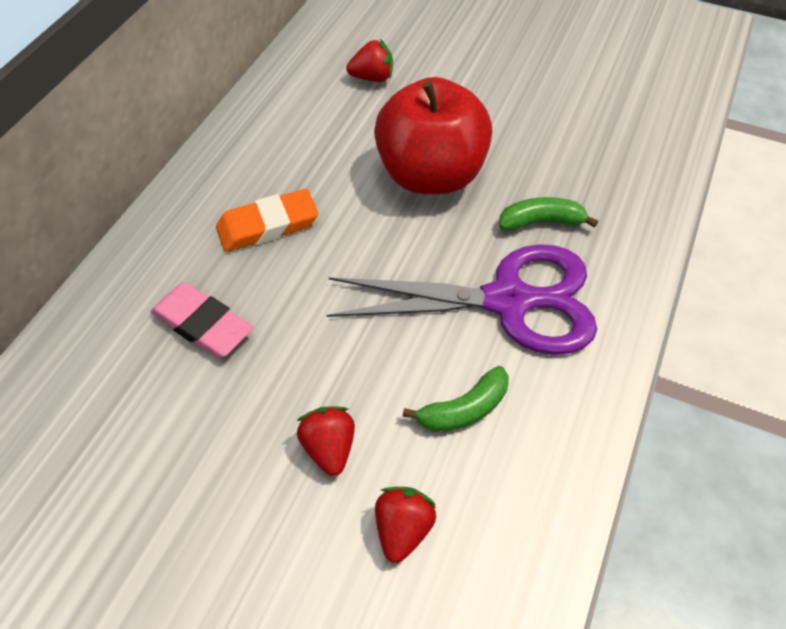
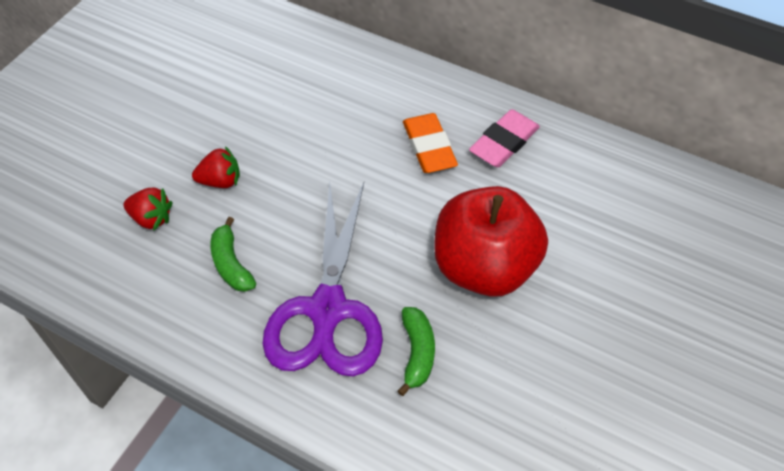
camera: 95 degrees right, 0 degrees up
pink eraser [150,282,253,358] -> pink eraser moved to [469,109,540,167]
red strawberry [346,39,393,82] -> none

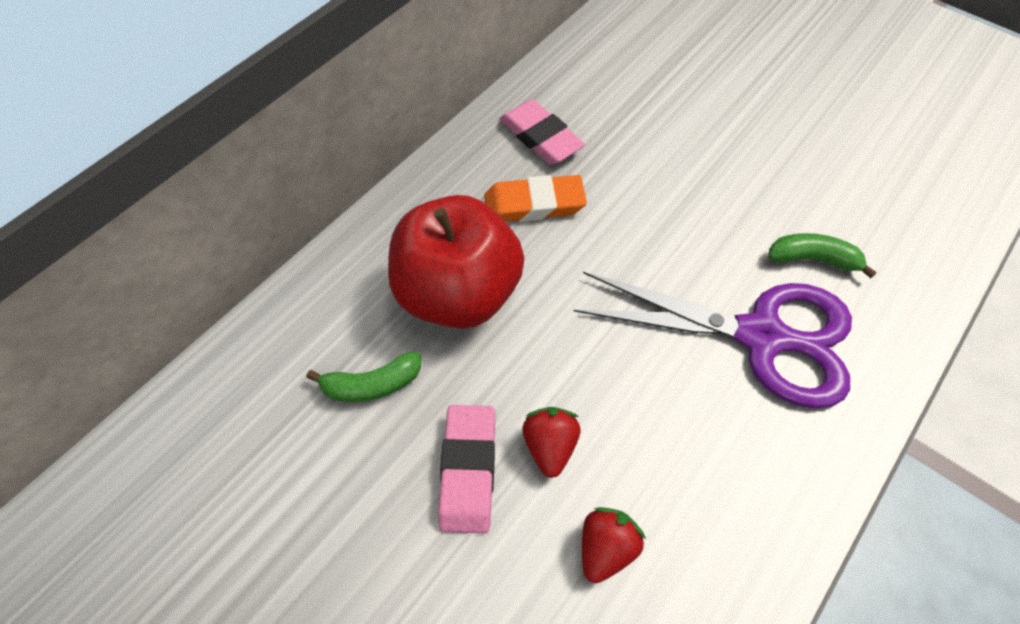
camera: 80 degrees left, 5 degrees up
green banana [211,217,256,292] -> green banana moved to [306,351,421,402]
red apple [434,186,548,297] -> red apple moved to [388,195,524,329]
none -> pink eraser [438,405,495,534]

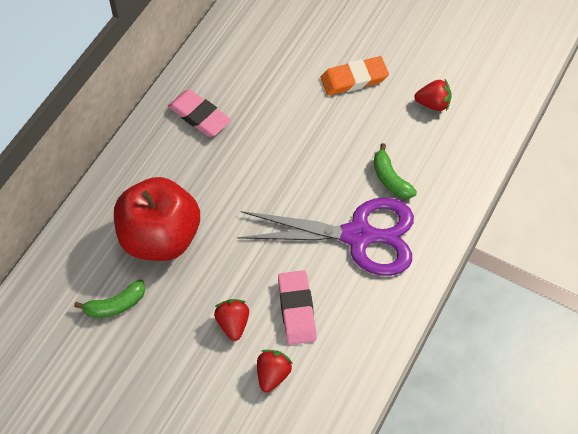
camera: 10 degrees left, 0 degrees up
pink eraser [438,405,495,534] -> pink eraser moved to [278,270,317,345]
orange eraser [484,175,587,222] -> orange eraser moved to [320,56,389,96]
green banana [768,233,877,278] -> green banana turned 120 degrees counterclockwise [374,143,417,199]
none -> red strawberry [414,79,452,111]

